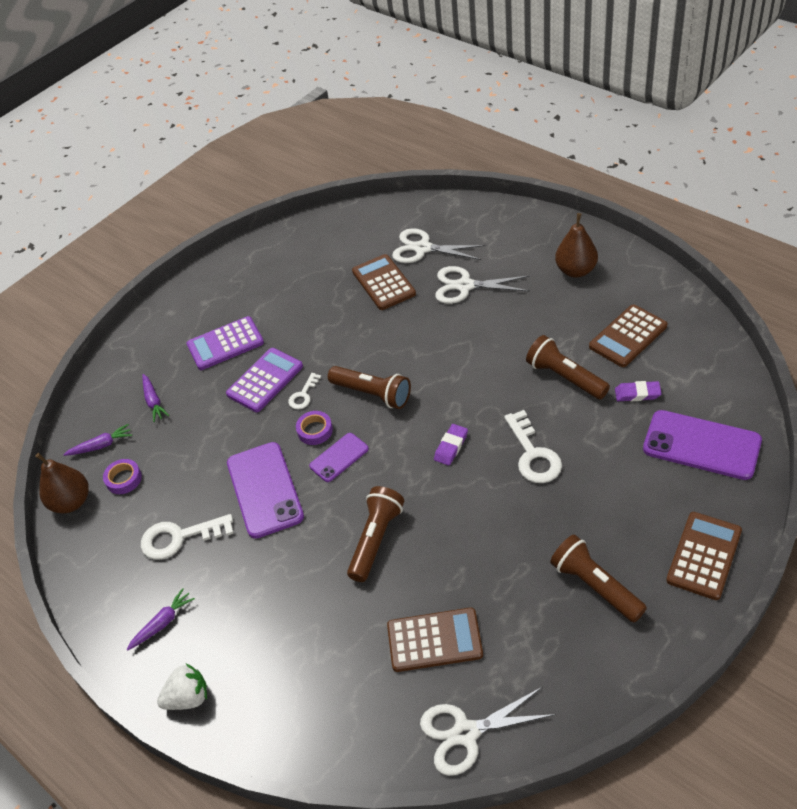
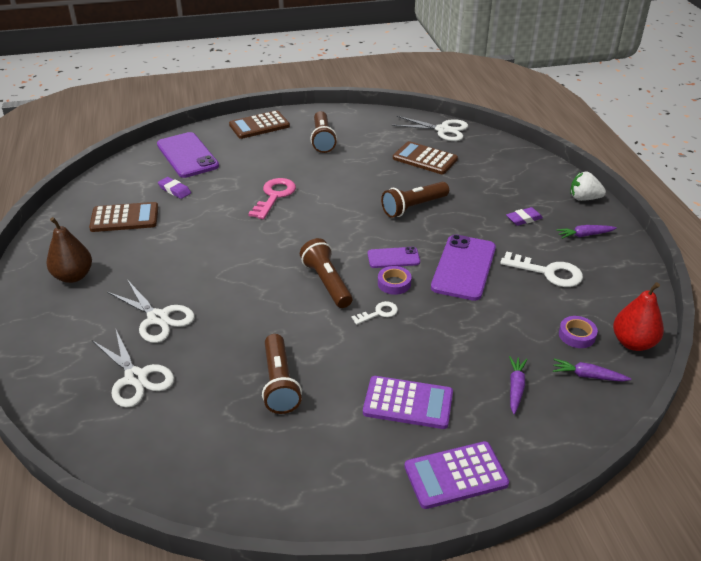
camera: 150 degrees left, 10 degrees down
brown pear [35,453,89,513] -> red pear [613,282,664,351]
purple calculator [226,348,303,412] -> purple calculator moved to [404,441,509,509]
brown calculator [352,254,416,310] -> none
purple eraser [434,424,468,466] -> purple eraser moved to [506,207,543,226]
white key [504,410,562,483] -> pink key [248,178,296,219]
brown flashlight [526,335,610,399] -> brown flashlight moved to [262,334,302,414]

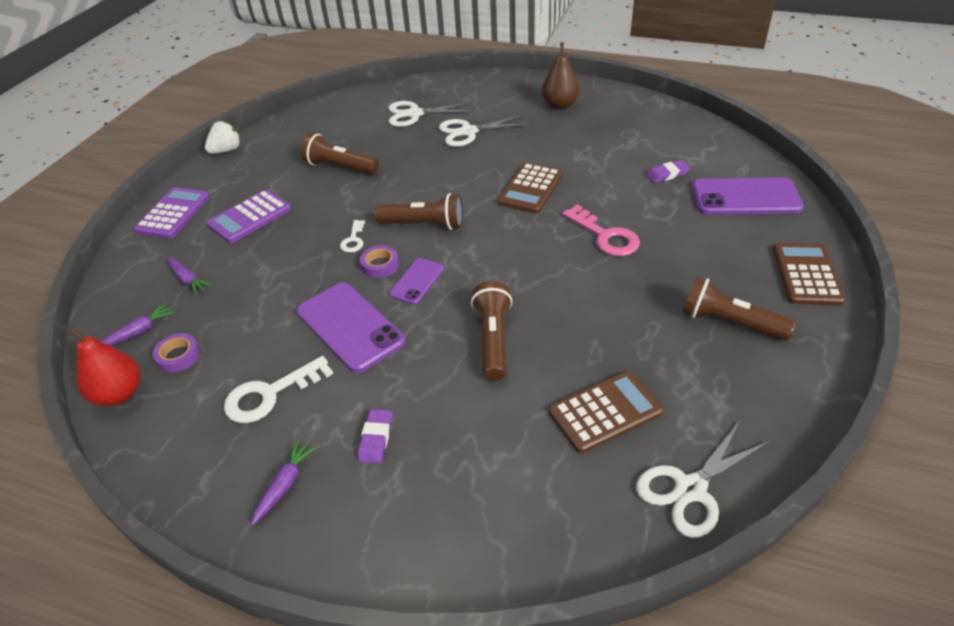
camera: 125 degrees right, 5 degrees up
brown calculator [89,202,158,232] -> brown calculator moved to [498,162,563,214]
white strawberry [570,172,606,201] -> white strawberry moved to [205,121,241,154]

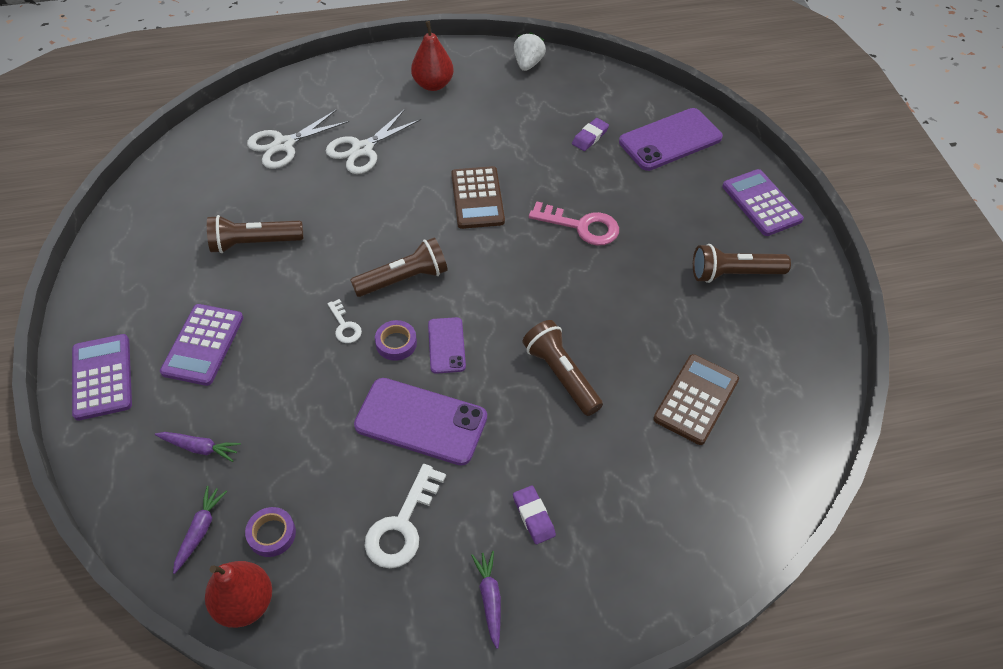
camera: 35 degrees left, 10 degrees up
white strawberry [205,121,241,154] -> white strawberry moved to [514,32,546,71]
brown pear [542,42,580,110] -> red pear [411,21,454,91]
white scissors [636,421,770,538] -> none
brown calculator [773,243,846,305] -> purple calculator [722,169,804,236]

